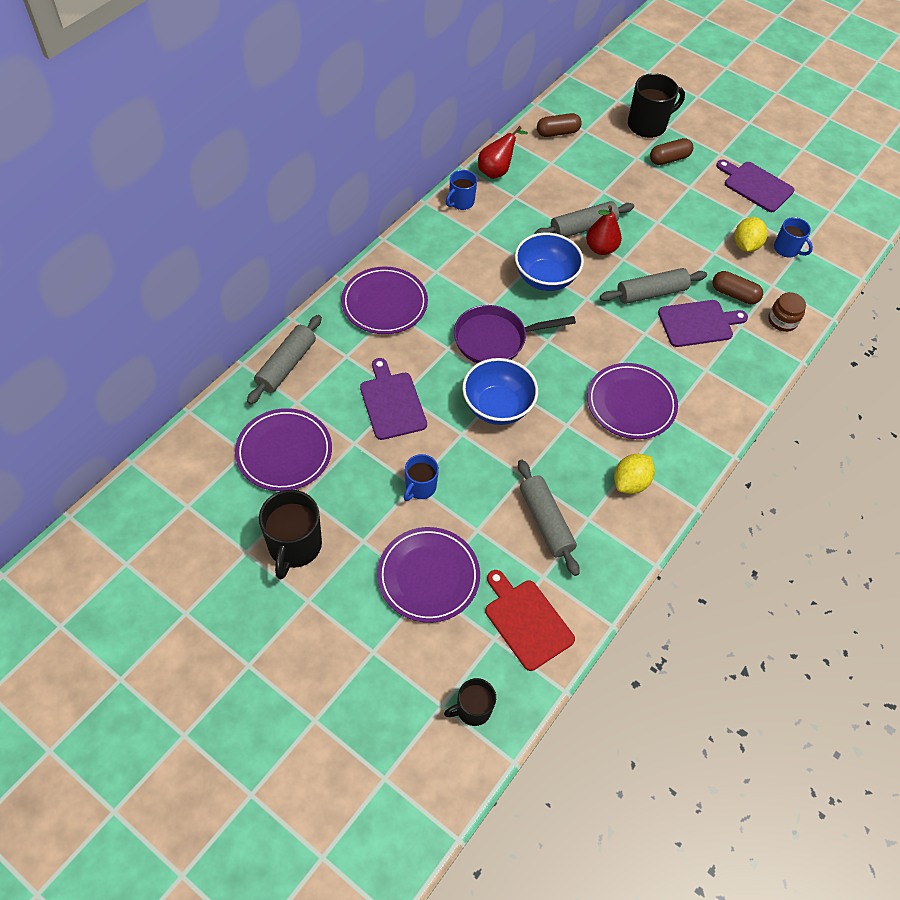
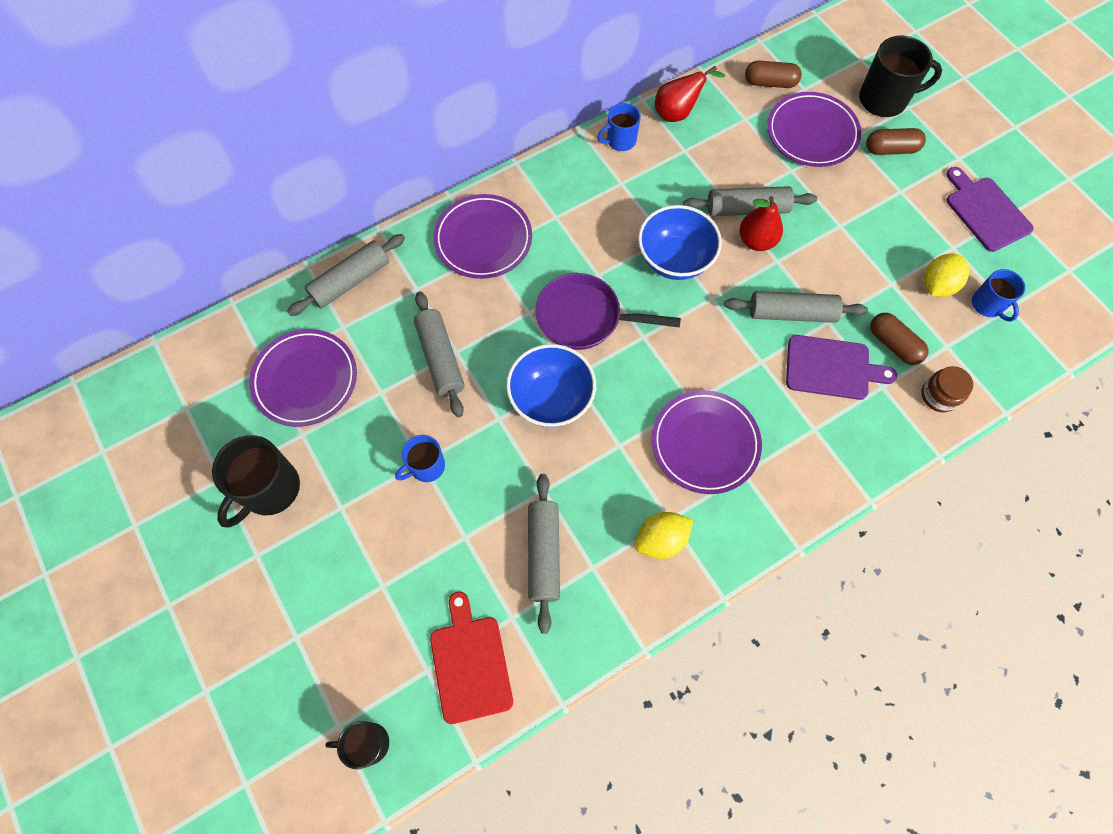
camera: 25 degrees right, 10 degrees up
purple cutting board [360,358,427,440] -> grey rolling pin [414,291,465,417]
purple plate [377,527,480,623] -> purple plate moved to [767,92,861,167]

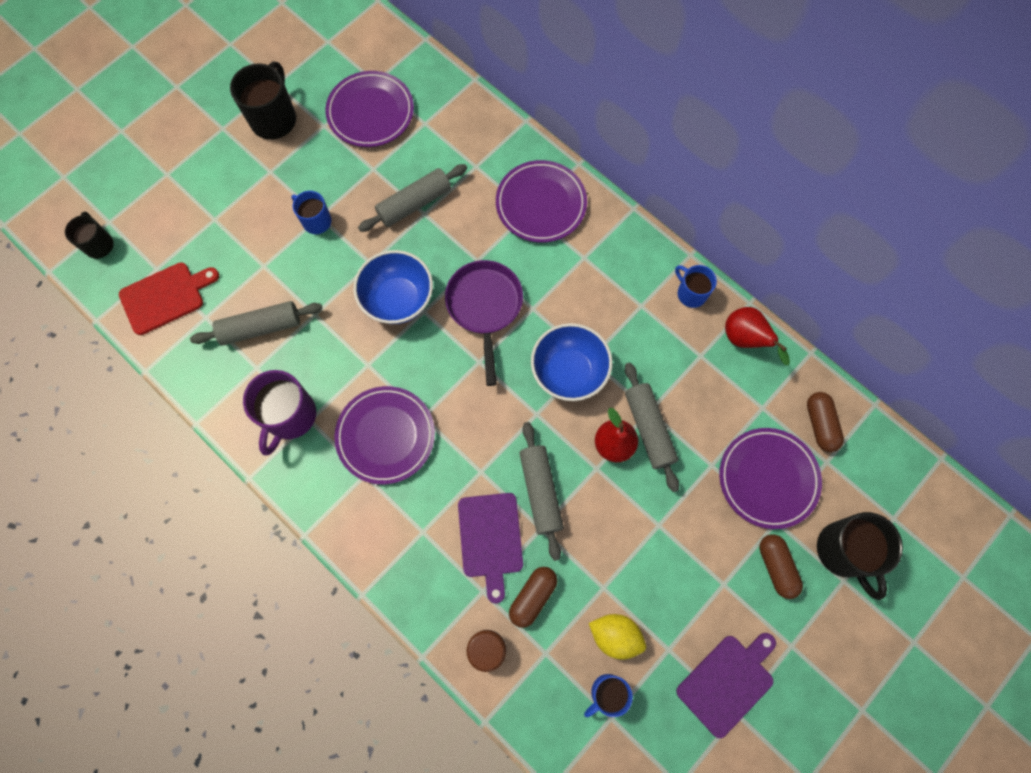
camera: 75 degrees right, 5 degrees up
black mug [212,435,300,527] -> black mug turned 90 degrees clockwise [230,61,296,140]
grey rolling pin [287,234,405,316] -> none
yellow lemon [635,512,693,559] -> purple mug [243,370,316,455]

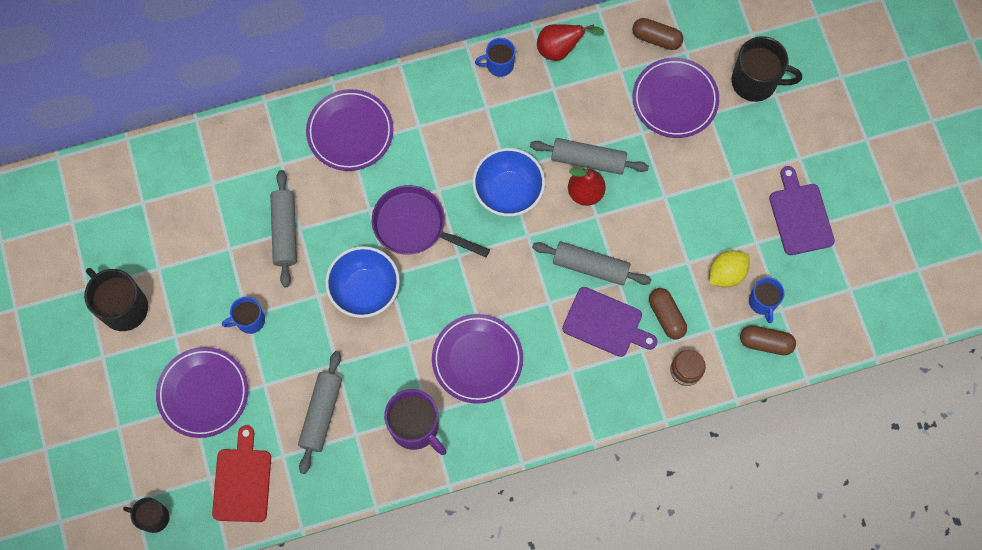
camera: 60 degrees left, 0 degrees up
purple plate [325,71,414,147] -> purple plate moved to [156,347,248,438]
brown capsule [759,534,803,599] -> brown capsule moved to [740,325,796,355]

